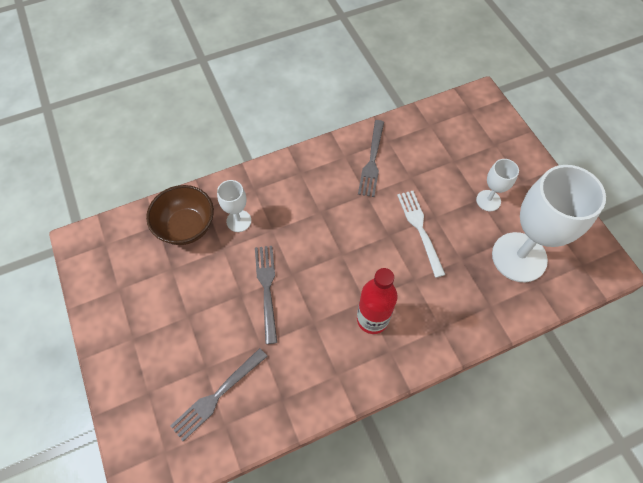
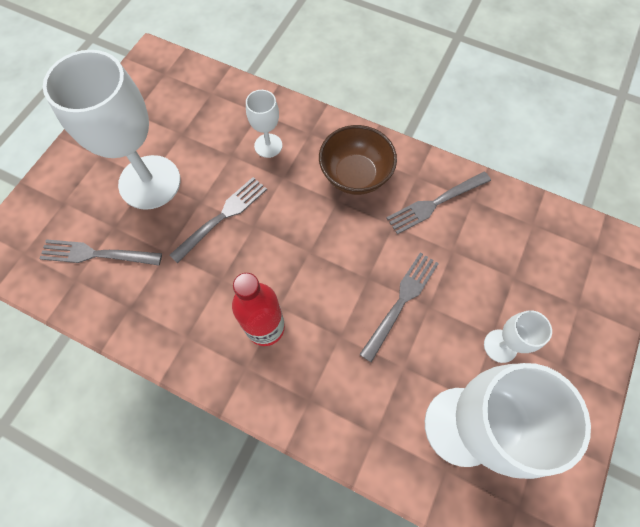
camera: 50 degrees right, 5 degrees up
brown bowl [146,185,214,245] -> brown bowl moved to [319,125,397,195]
white fork [397,191,446,278] -> grey fork [359,252,439,362]
none -> white goblet [43,50,181,210]

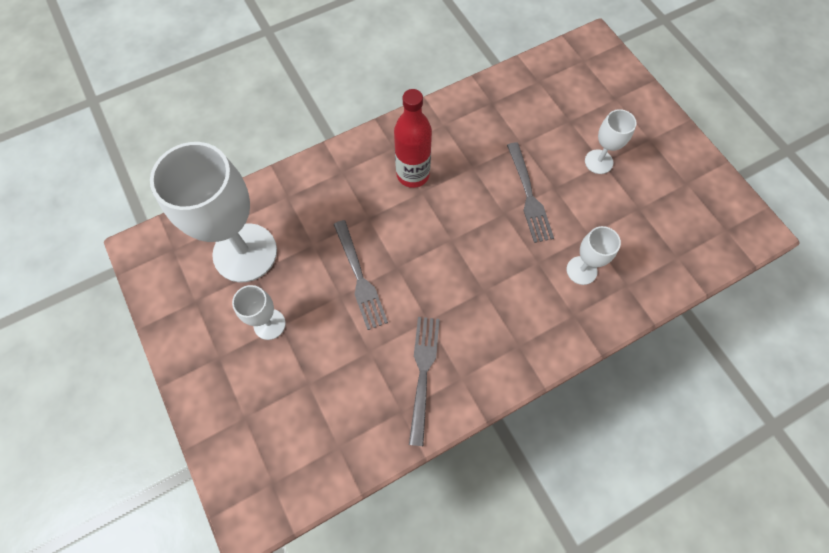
camera: 125 degrees right, 0 degrees up
grey fork [39,239,162,265] -> none
white goblet [43,50,181,210] -> white goblet [585,109,637,174], size x0.48
brown bowl [319,125,397,195] -> none

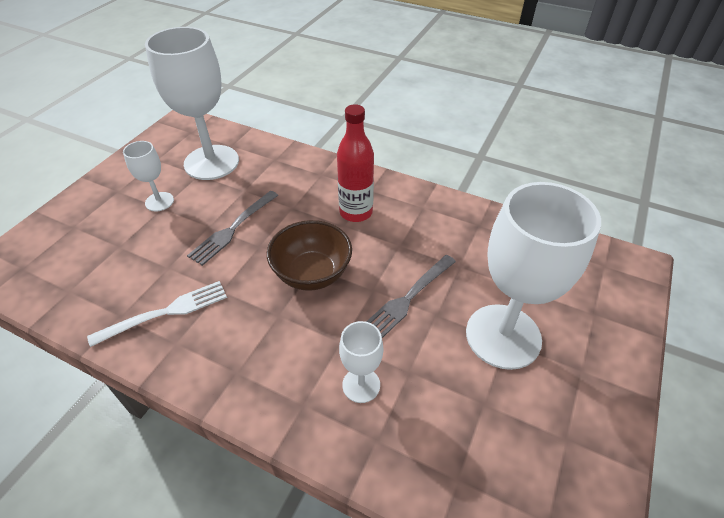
camera: 55 degrees right, 20 degrees down
grey fork [409,317,440,446] -> white fork [87,281,227,347]
white goblet [585,109,637,174] -> white goblet [466,182,601,370], size x2.10
none -> brown bowl [267,220,352,291]

